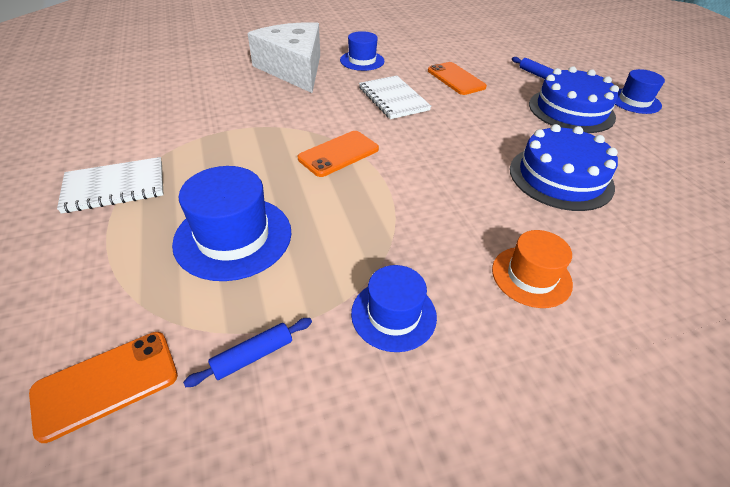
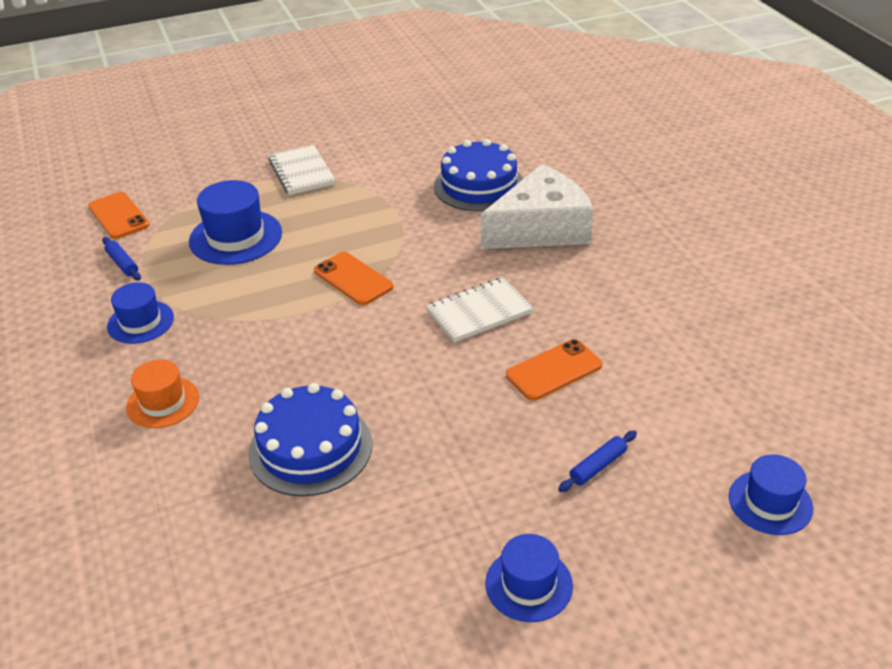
camera: 90 degrees right, 5 degrees down
blue hat [340,31,384,71] -> blue hat moved to [729,454,813,535]
blue cake [529,66,619,133] -> blue cake moved to [434,139,523,211]

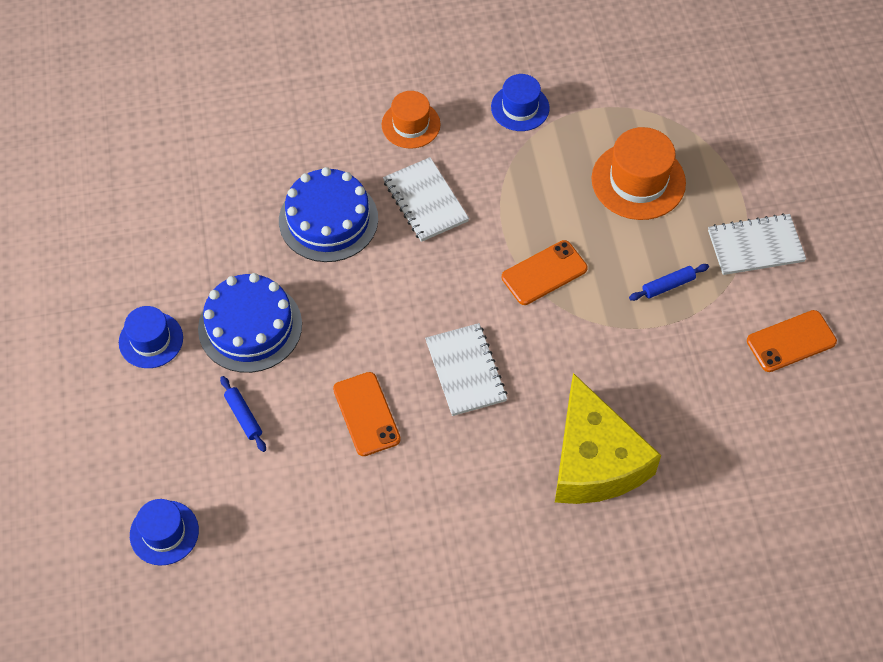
camera: 100 degrees right, 20 degrees up
orange phone [88,192,149,239] -> orange phone moved to [747,310,837,372]
blue rolling pin [102,237,141,281] -> blue rolling pin moved to [629,264,709,301]
blue hat [189,180,282,265] -> orange hat [592,127,686,220]
blue cake [434,139,523,211] -> blue cake moved to [198,273,302,373]
white cheese [481,164,593,249] -> yellow cheese [555,373,661,504]
none -> white notebook [383,157,469,242]

